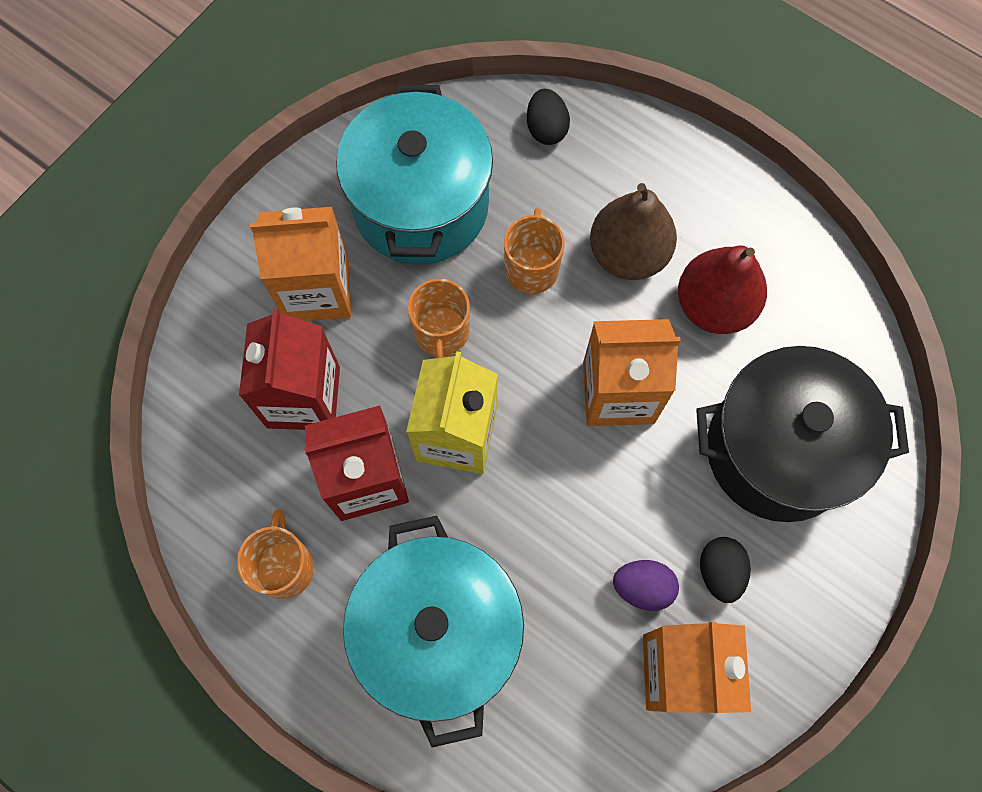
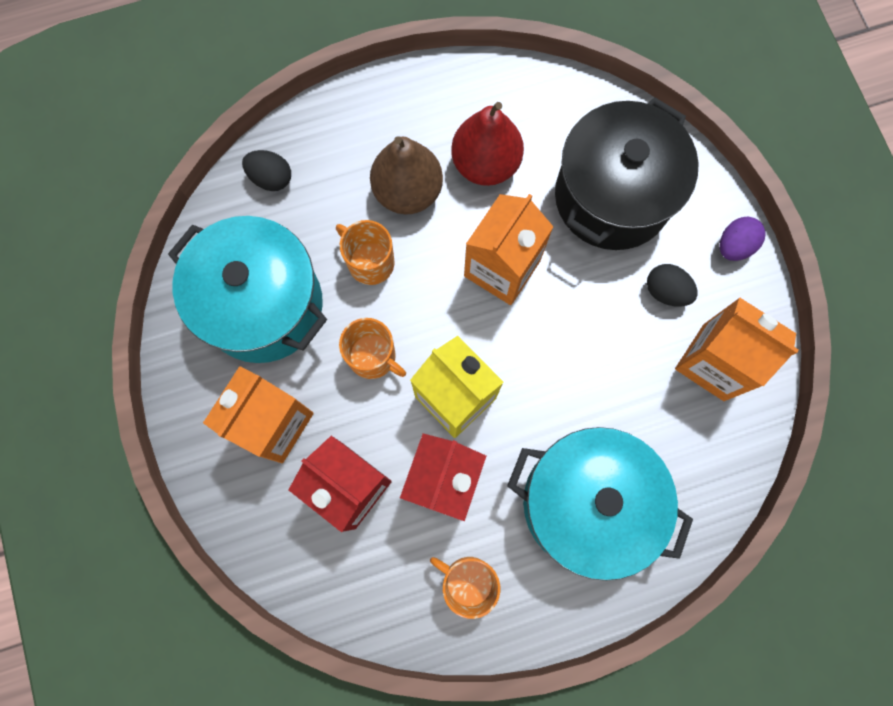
camera: 55 degrees left, 5 degrees up
purple egg [613,560,679,611] -> purple egg moved to [720,217,766,261]

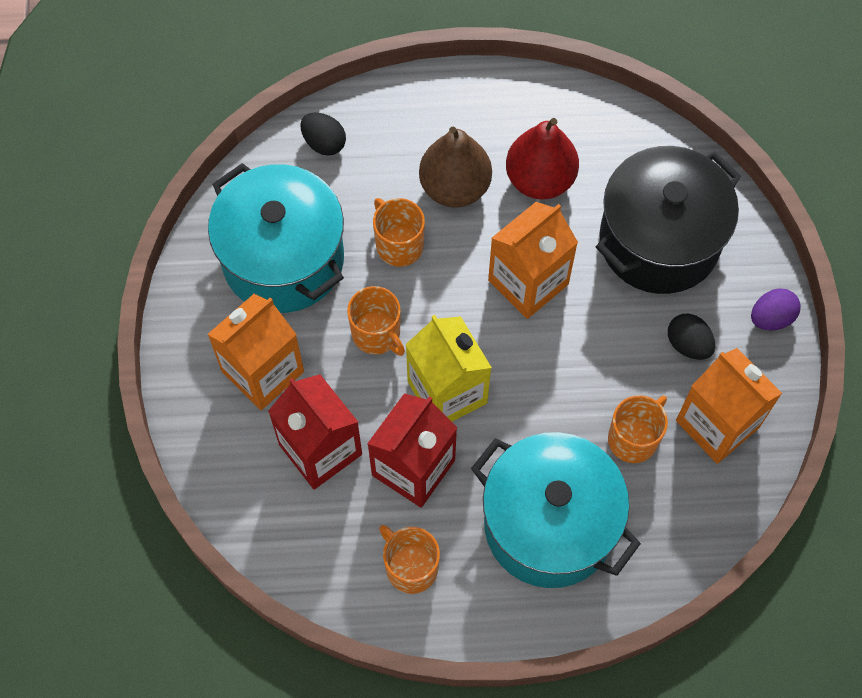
camera: 15 degrees right, 10 degrees down
none -> orange mug [608,395,668,463]

